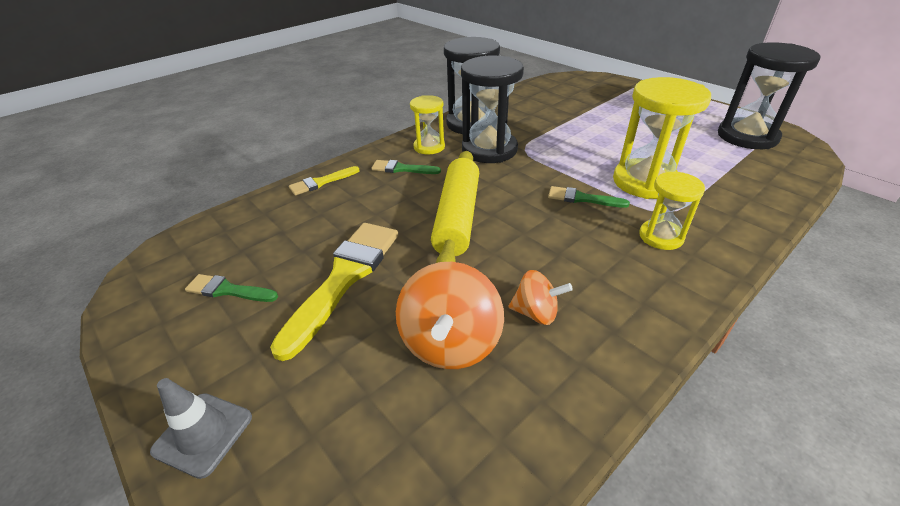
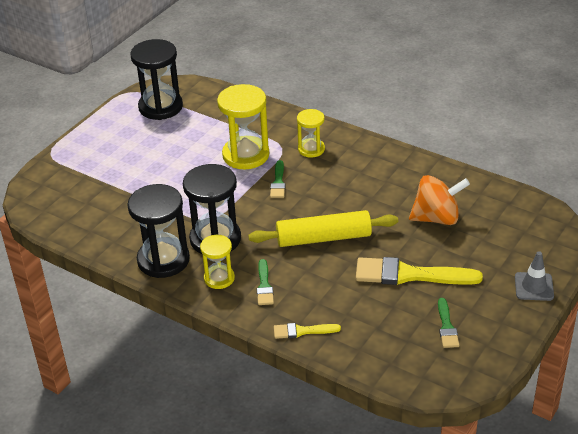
camera: 105 degrees left, 0 degrees up
yellow brush [289,166,360,195] -> yellow brush turned 135 degrees clockwise [274,323,341,339]
orange spinning top [509,270,573,325] -> none

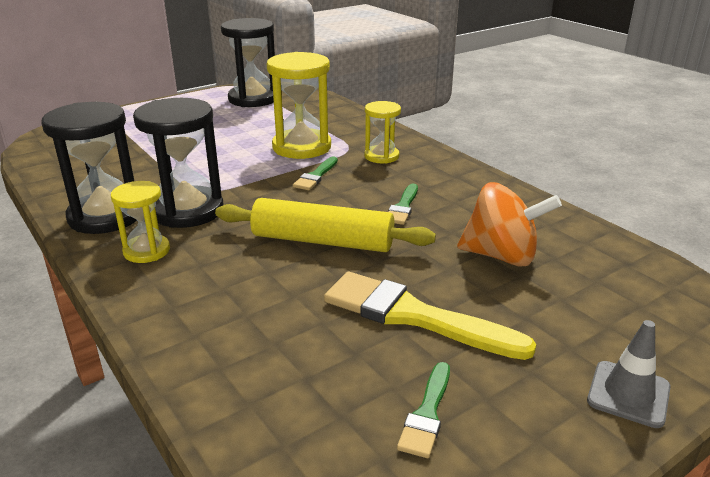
camera: 20 degrees right, 10 degrees down
green brush [257,259,274,305] -> green brush moved to [388,184,418,225]
yellow brush [274,323,341,339] -> none

